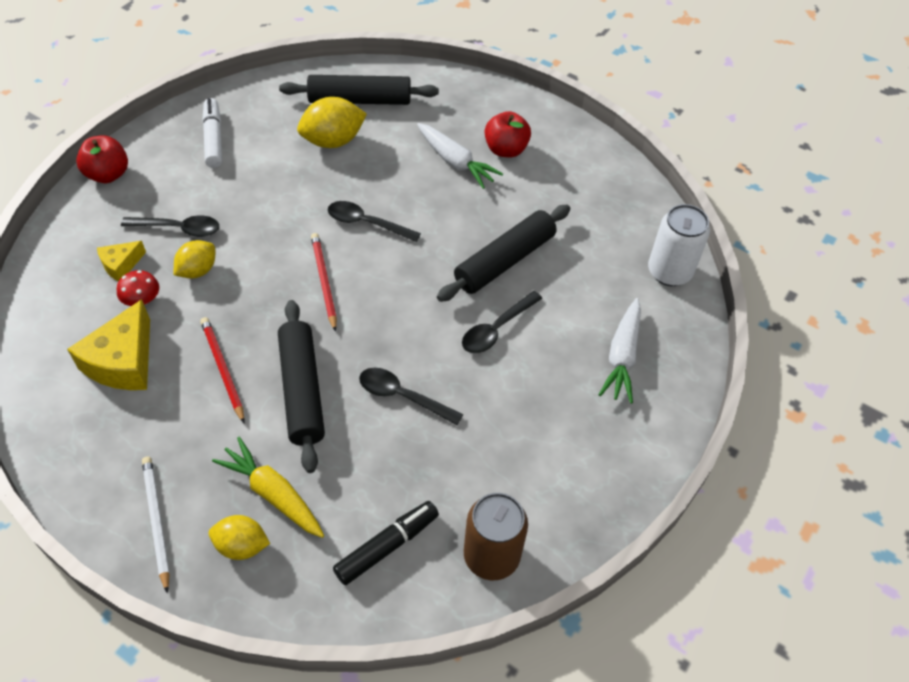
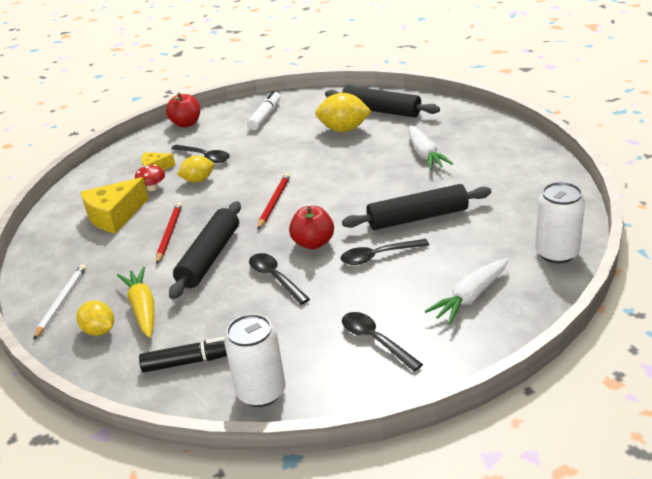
camera: 35 degrees right, 20 degrees down
black spoon [328,201,421,242] -> black spoon moved to [342,312,423,372]
brown can [464,493,528,580] -> white can [224,314,286,407]
red apple [485,111,531,157] -> red apple moved to [289,206,334,249]

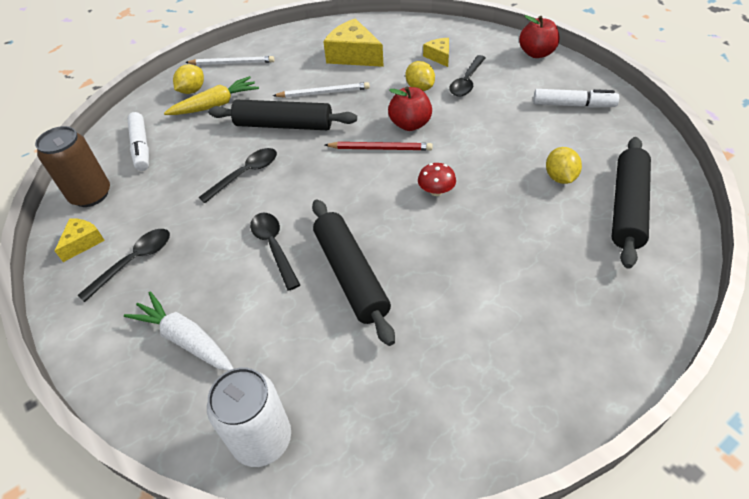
camera: 80 degrees right, 15 degrees up
red mushroom [135,165,165,191] -> red mushroom moved to [418,163,456,196]
black marker [139,336,227,372] -> white marker [127,112,149,171]
red pencil [156,202,182,264] -> white pencil [273,82,370,98]
white can [224,314,286,407] -> brown can [35,126,110,207]
red apple [289,206,334,249] -> red apple moved to [388,86,432,131]
yellow lemon [315,93,371,132] -> yellow lemon [546,147,582,184], size x0.64
white carrot [409,125,453,170] -> none
none -> yellow cheese [55,218,105,262]

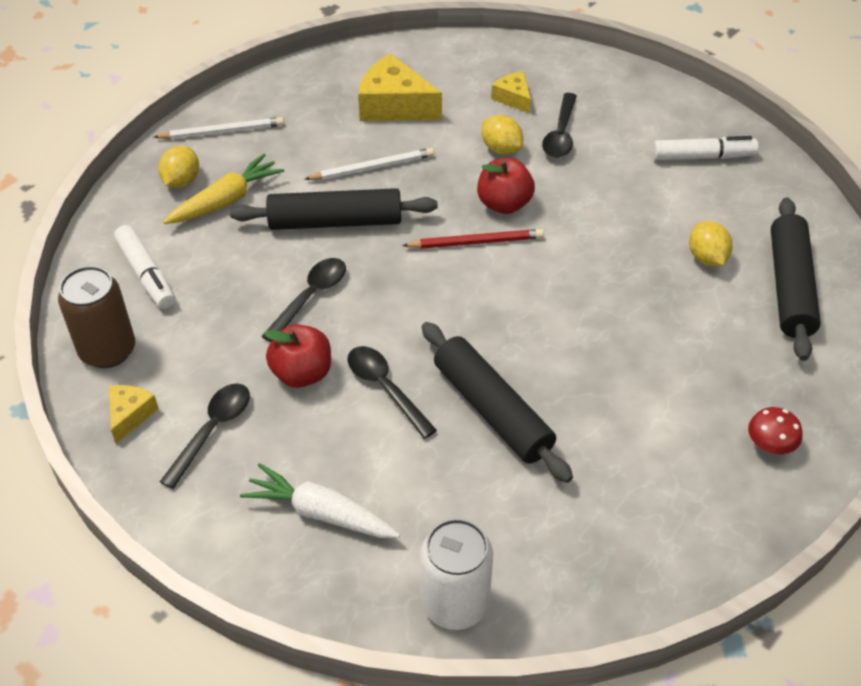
camera: 15 degrees left, 0 degrees up
red mushroom [418,163,456,196] -> red mushroom moved to [748,407,802,454]
red apple [519,15,559,58] -> red apple moved to [264,324,331,388]

